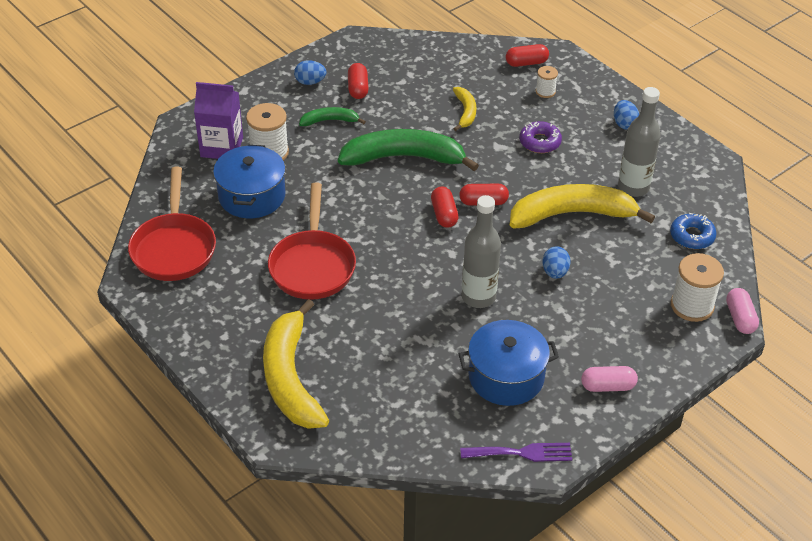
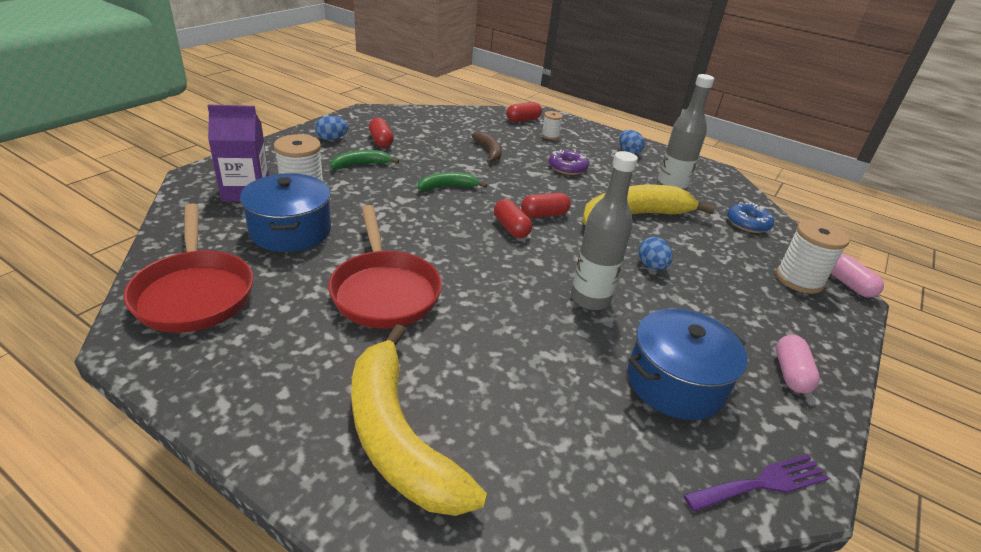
camera: 20 degrees left, 10 degrees down
green banana [338,129,479,171] -> green banana [418,172,487,191], size x0.49
yellow banana [453,87,476,131] -> brown banana [471,132,502,163]
pink capsule [581,366,638,392] -> pink capsule turned 60 degrees counterclockwise [776,335,820,393]

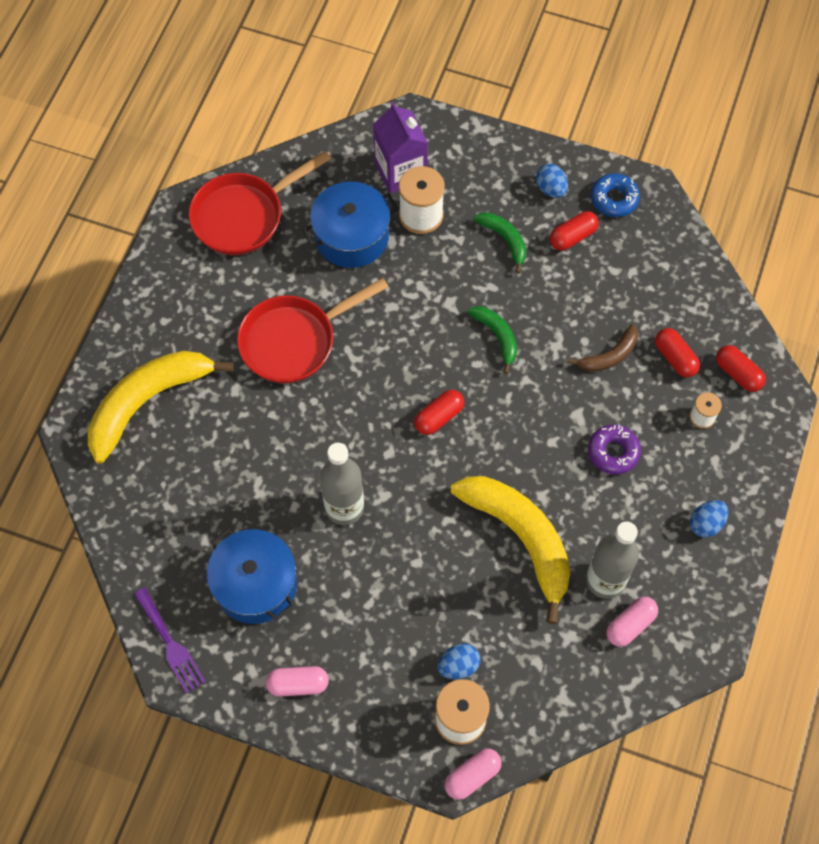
camera: 80 degrees right, 30 degrees up
red capsule [521,193,571,218] -> red capsule moved to [655,328,700,378]
blue egg [638,237,673,270] -> blue egg moved to [438,643,480,679]
blue donut [727,202,774,233] -> blue donut moved to [591,173,640,217]
none -> pink capsule [607,597,658,647]

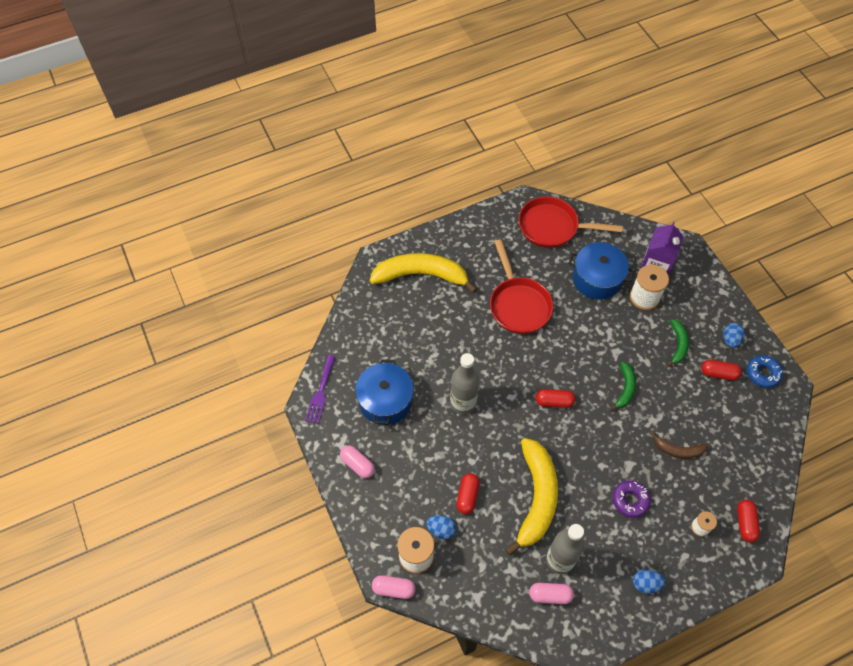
camera: 45 degrees right, 5 degrees down
red pan [237,278,388,383] -> red pan turned 120 degrees counterclockwise [490,239,553,334]
red capsule [655,328,700,378] -> red capsule moved to [457,473,479,514]

